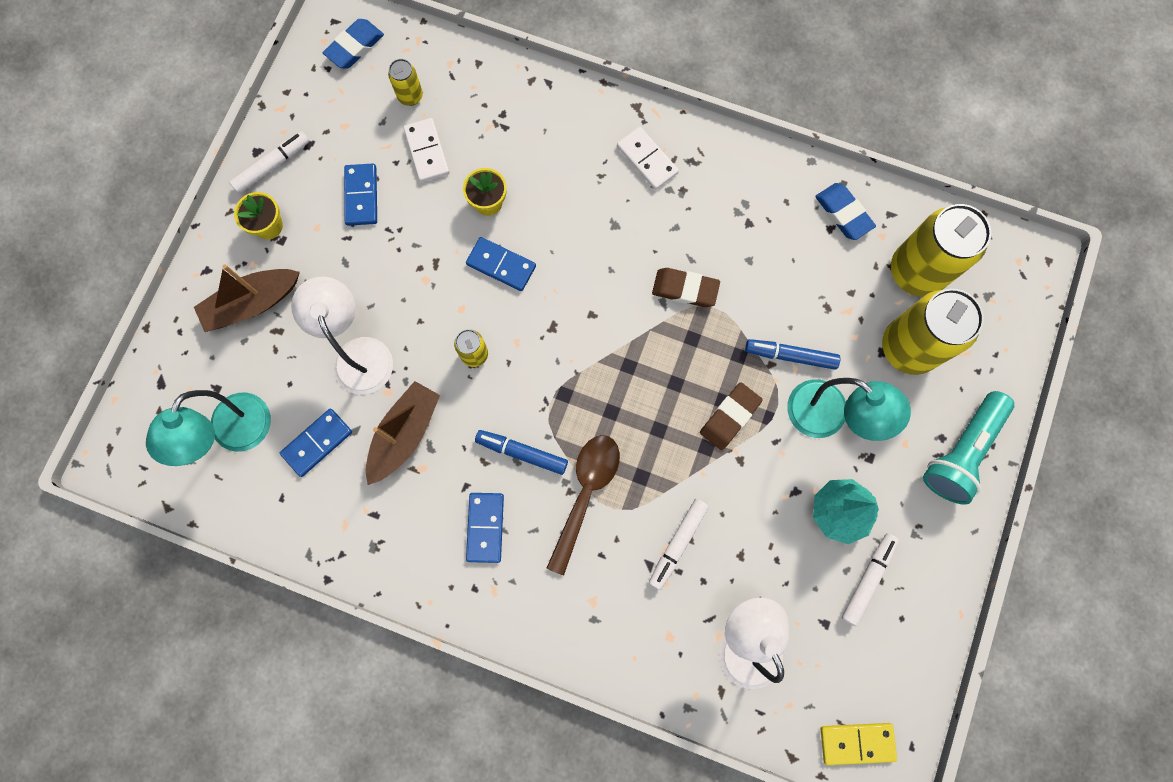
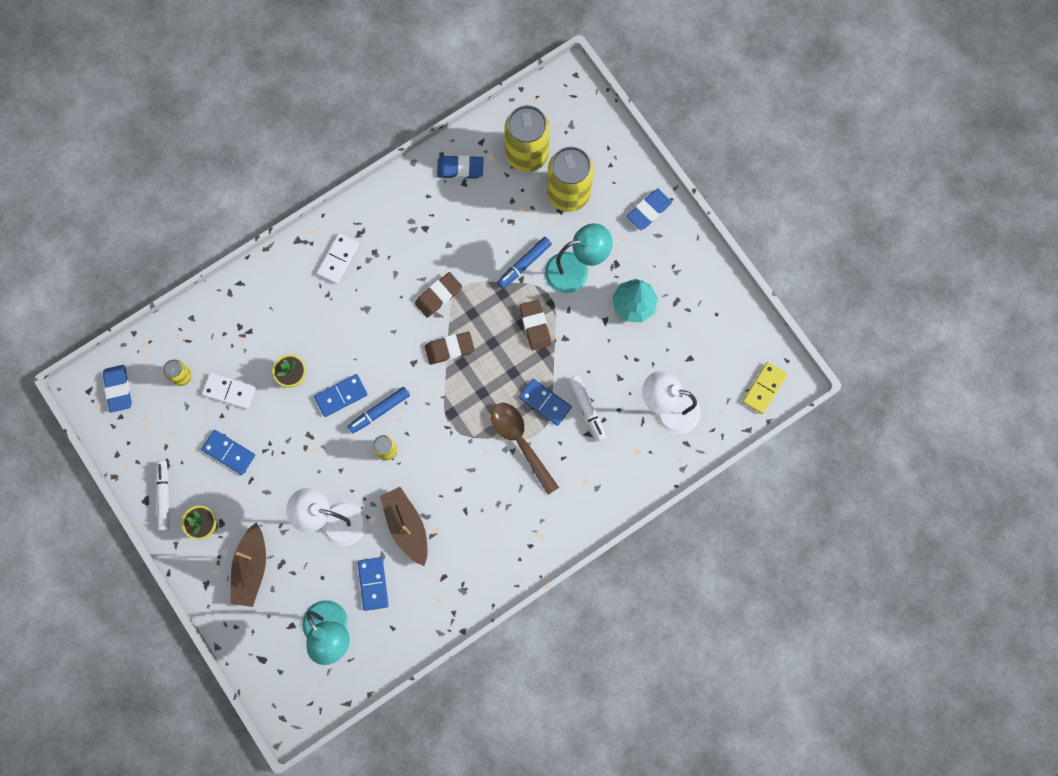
camera: 55 degrees left, 0 degrees up
blue domino [466,493,504,563] -> blue domino moved to [519,379,572,426]
blue marker [475,430,568,475] -> blue marker moved to [348,387,410,433]
white domino [617,127,679,190] -> white domino turned 60 degrees counterclockwise [317,233,359,284]
white marker [842,533,899,626] -> none
turquoise flashlight [923,391,1014,505] -> blue eraser [627,189,672,230]
none -> brown eraser [425,332,475,365]

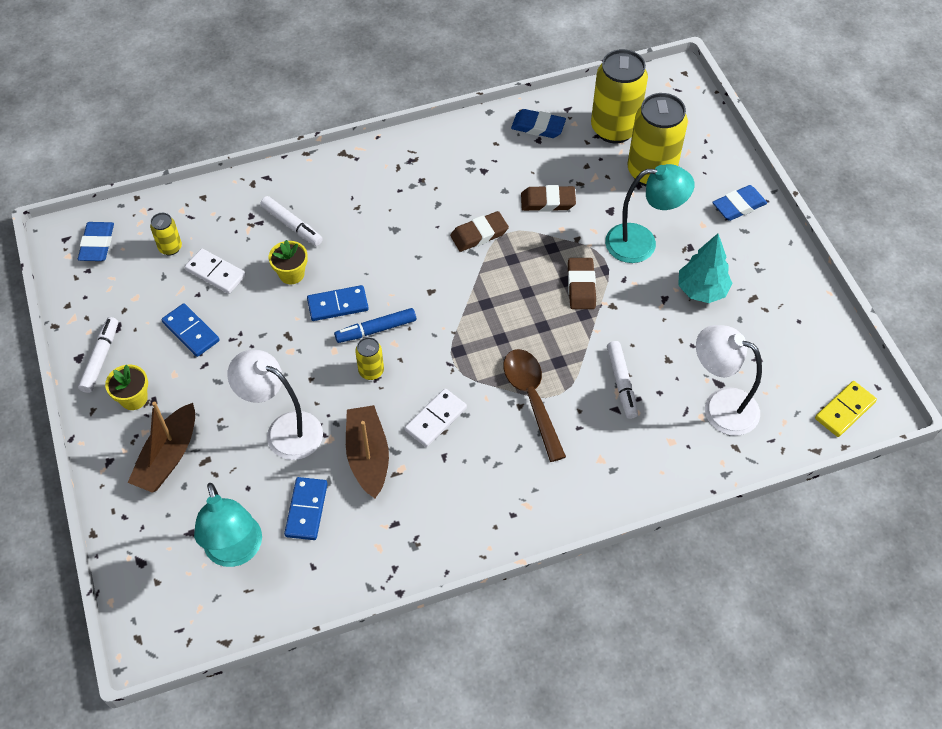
camera: 15 degrees right, 20 degrees down
white domino [317,233,359,284] -> white domino moved to [405,388,467,447]
brown eraser [425,332,475,365] -> brown eraser moved to [521,185,576,211]
blue marker [497,237,552,288] -> none
blue domino [519,379,572,426] -> none
none -> white marker [260,196,323,246]

